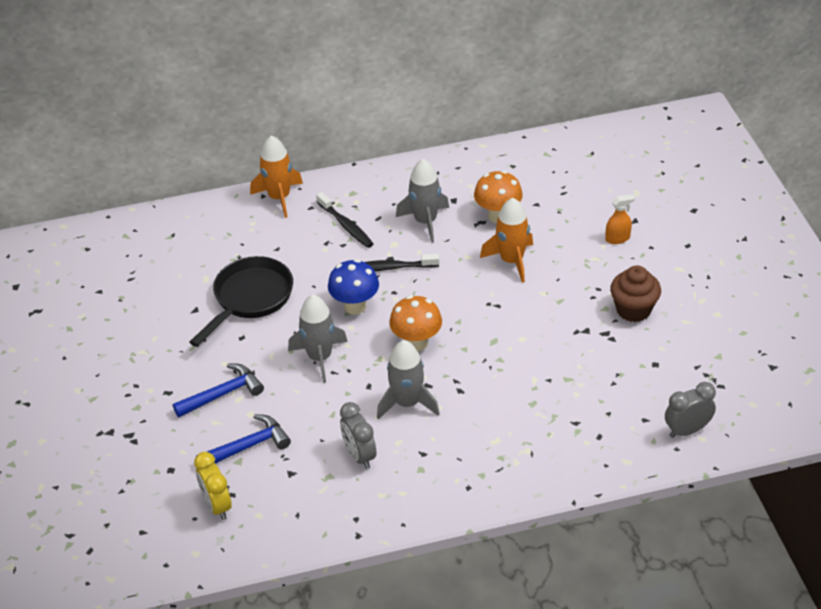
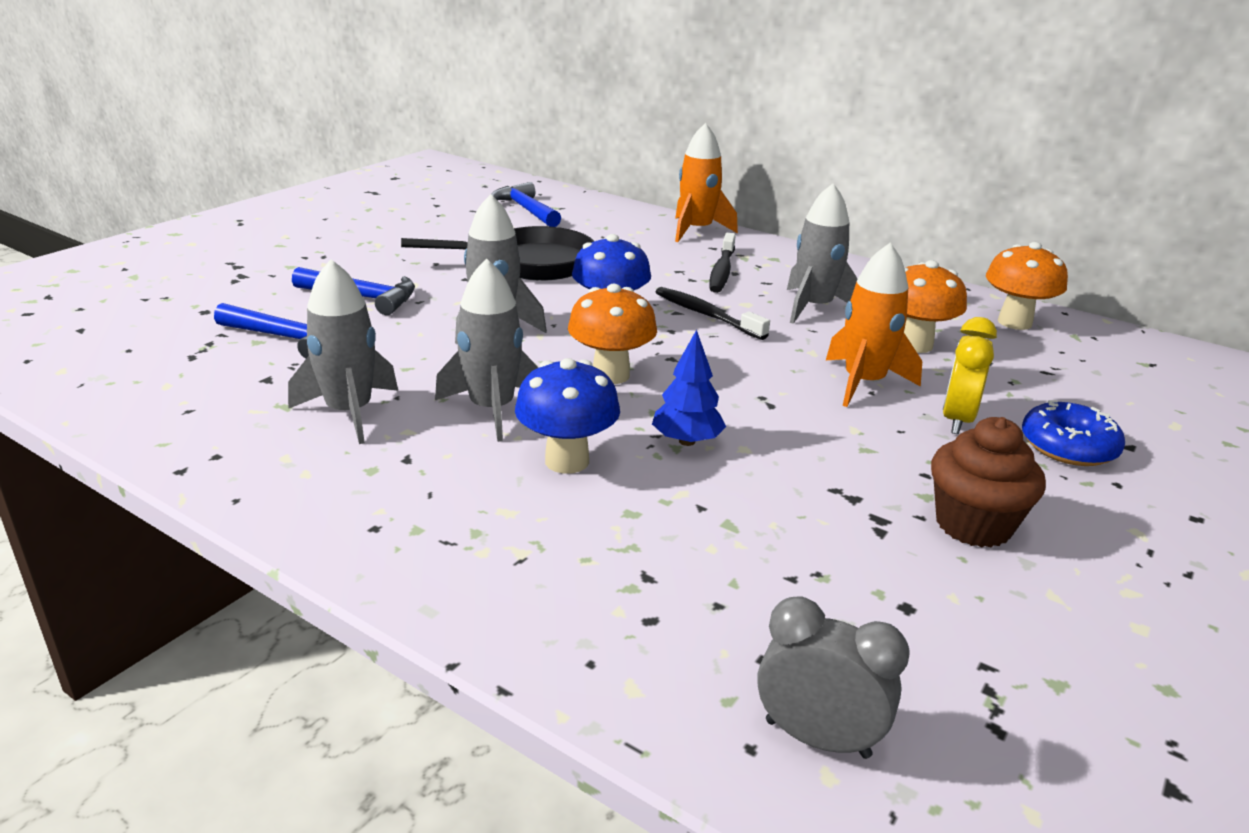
camera: 45 degrees right, 15 degrees down
yellow clock [194,452,232,520] -> yellow clock moved to [942,317,997,434]
grey clock [340,402,376,469] -> grey rocket [288,259,398,444]
orange spray bottle [605,194,635,244] -> blue donut [1022,400,1125,466]
none -> blue hammer [492,182,561,227]
none -> blue mushroom [515,358,620,474]
none -> blue tree [652,330,726,446]
none -> orange mushroom [986,242,1068,330]

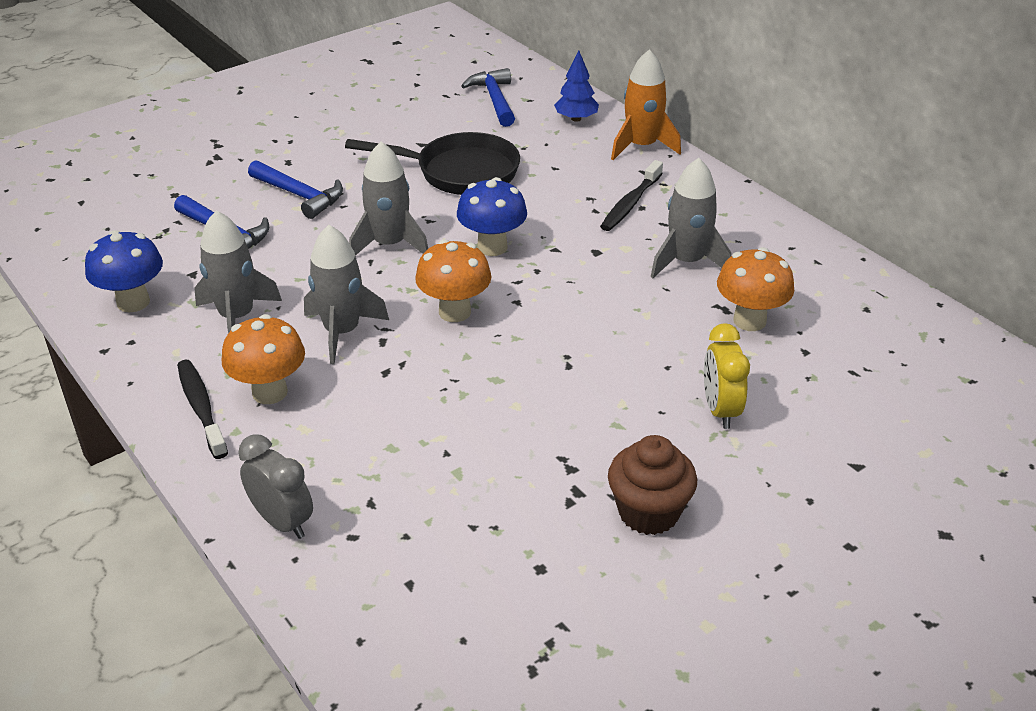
camera: 20 degrees right, 10 degrees up
blue mushroom [515,358,620,474] -> blue mushroom moved to [85,230,163,312]
blue tree [652,330,726,446] -> blue tree moved to [554,50,599,122]
black toothbrush [656,287,770,340] -> black toothbrush moved to [177,360,228,459]
grey clock [757,596,910,759] -> grey clock moved to [238,434,313,539]
orange rocket [826,243,922,407] -> none
yellow clock [942,317,997,434] -> yellow clock turned 45 degrees counterclockwise [704,323,750,429]
orange mushroom [986,242,1068,330] -> orange mushroom moved to [222,314,305,404]
blue donut [1022,400,1125,466] -> none

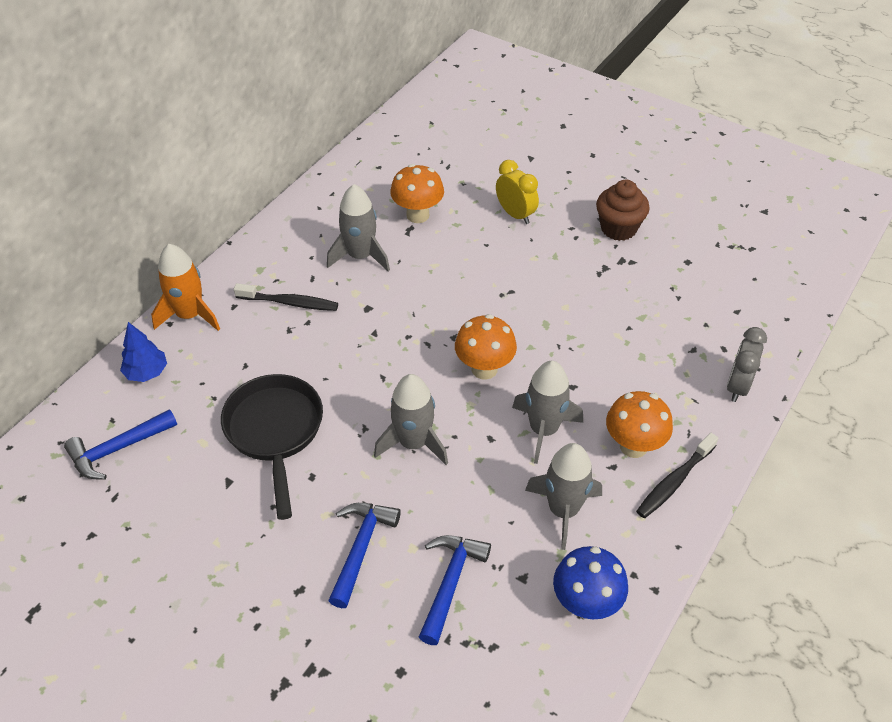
camera: 110 degrees left, 10 degrees up
blue mushroom [457,177,527,256] -> none
yellow clock [704,323,750,429] -> yellow clock turned 105 degrees counterclockwise [496,160,539,224]

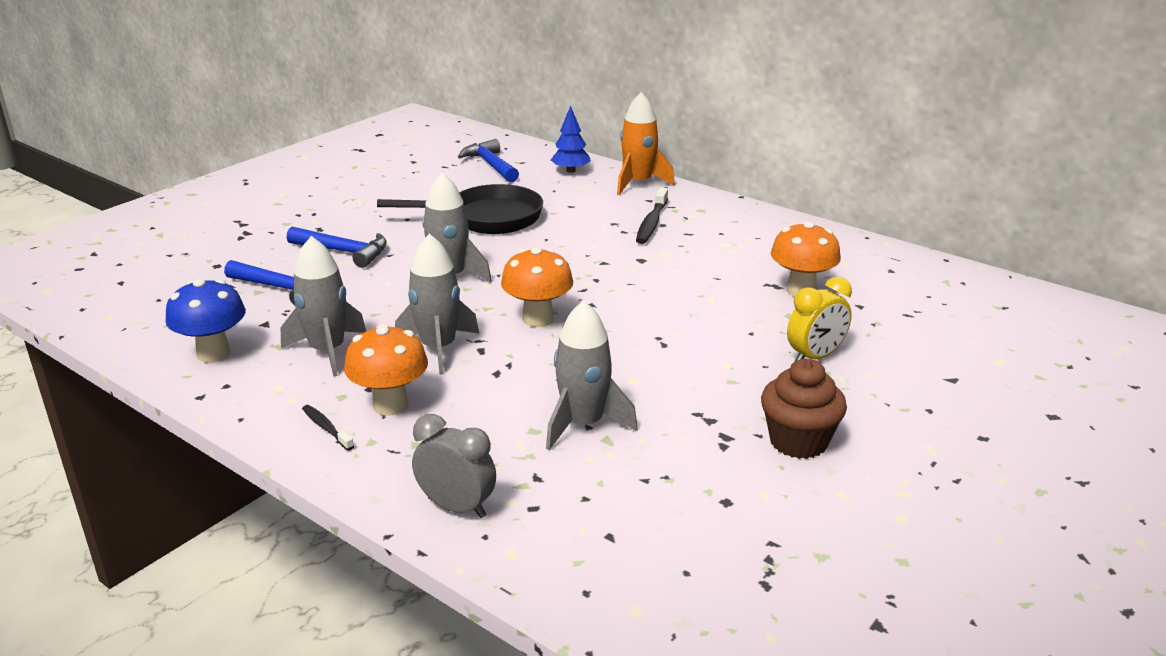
camera: 95 degrees right, 20 degrees down
grey rocket [327,184,390,272] -> grey rocket moved to [546,300,638,450]
black toothbrush [636,433,719,518] -> black toothbrush [302,405,354,451], size x0.60

